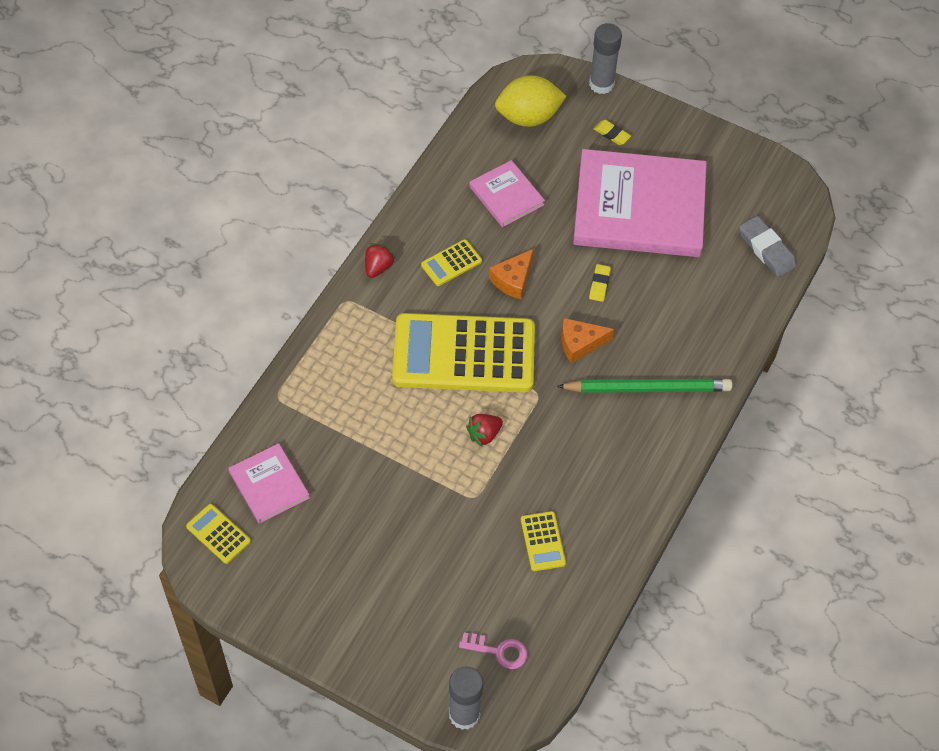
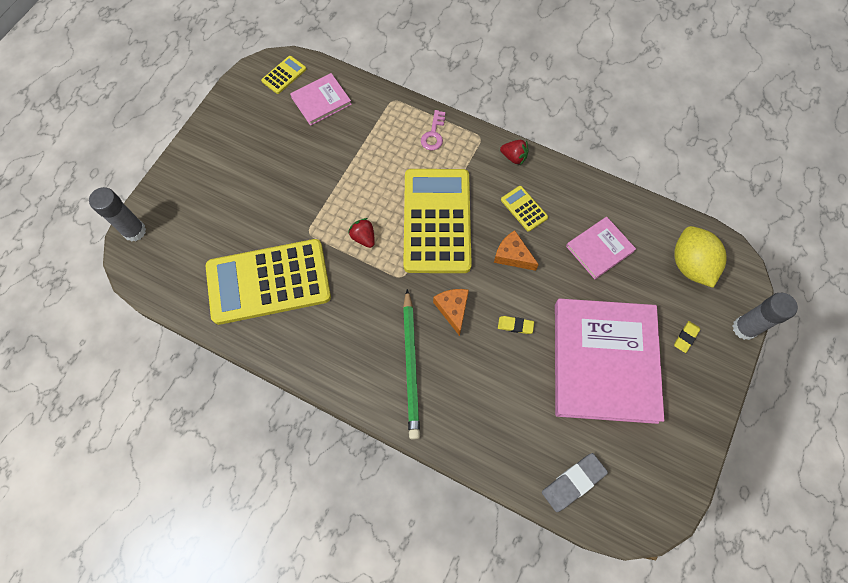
camera: 90 degrees right, 10 degrees up
pink key [459,633,527,669] -> pink key moved to [421,110,445,150]
yellow calculator [521,511,566,571] -> yellow calculator [206,239,331,325], size x2.47

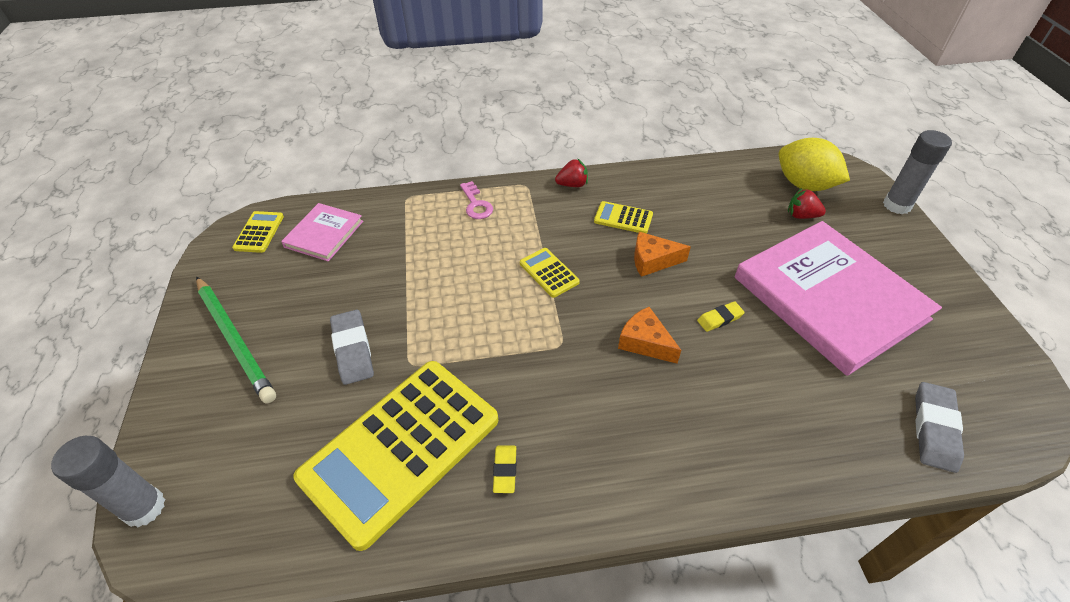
camera: 35 degrees left, 20 degrees down
red strawberry [348,218,375,248] -> red strawberry moved to [788,188,826,219]
yellow calculator [403,169,472,273] -> yellow calculator [520,248,580,298], size x0.41
green pencil [403,289,420,439] -> green pencil moved to [196,277,276,403]
pink book [566,217,636,279] -> none
yellow eraser [674,321,700,353] -> yellow eraser moved to [493,445,516,493]
none -> grey eraser [330,310,374,385]

